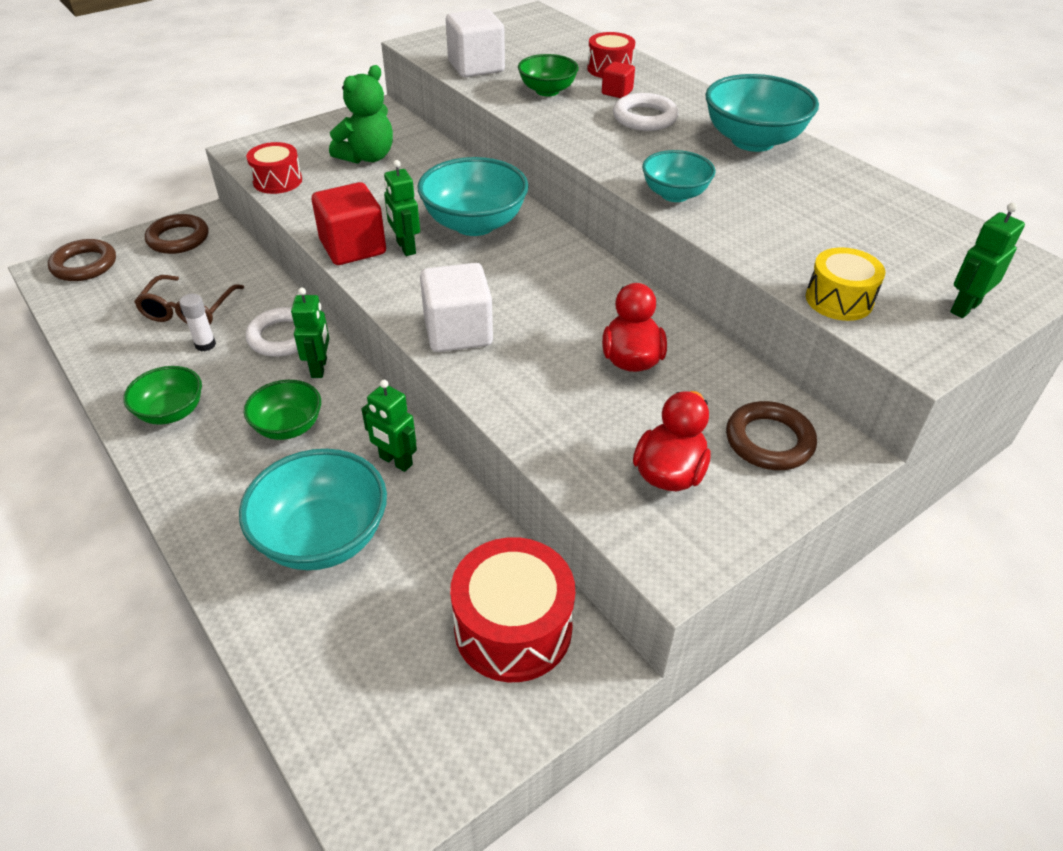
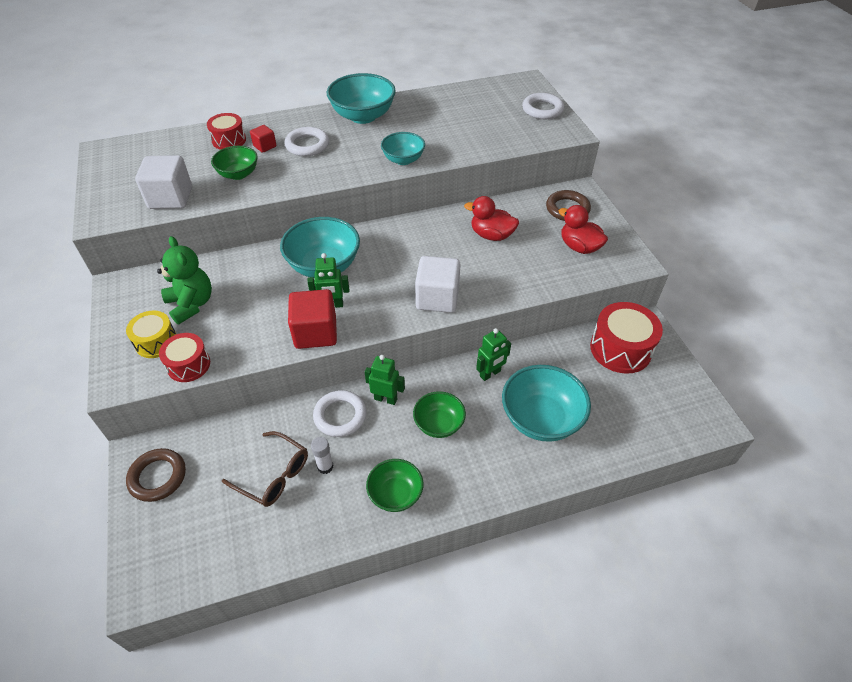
camera: 70 degrees left, 5 degrees up
brown ring [48,239,116,281] -> none
yellow drum [806,247,885,321] -> yellow drum moved to [126,311,176,358]
green robot [950,203,1025,318] -> white ring [522,93,564,119]

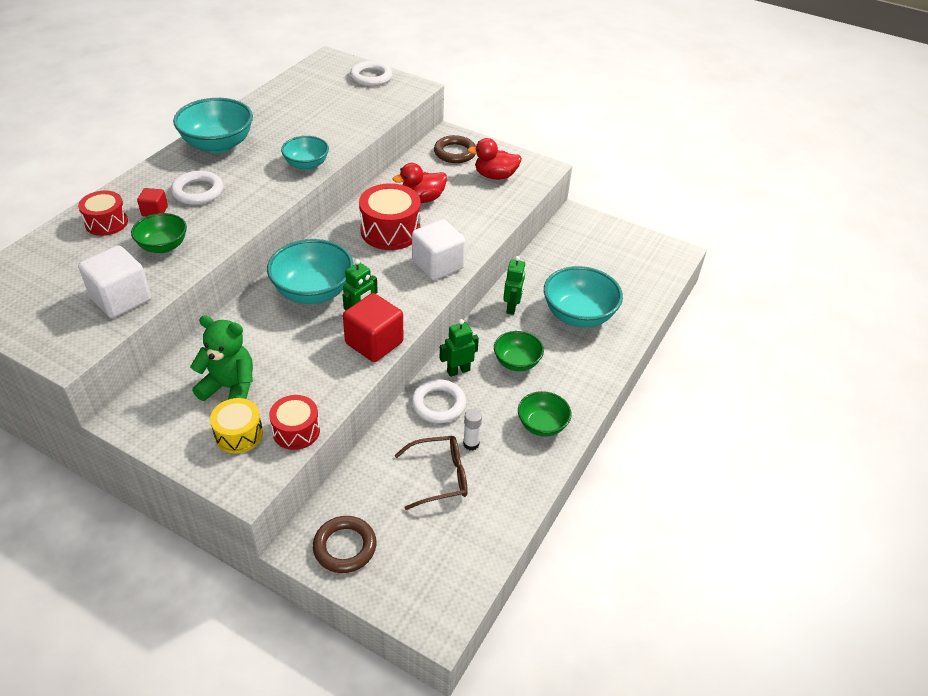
camera: 45 degrees left, 5 degrees down
red drum [590,302,663,374] -> red drum moved to [359,183,421,250]

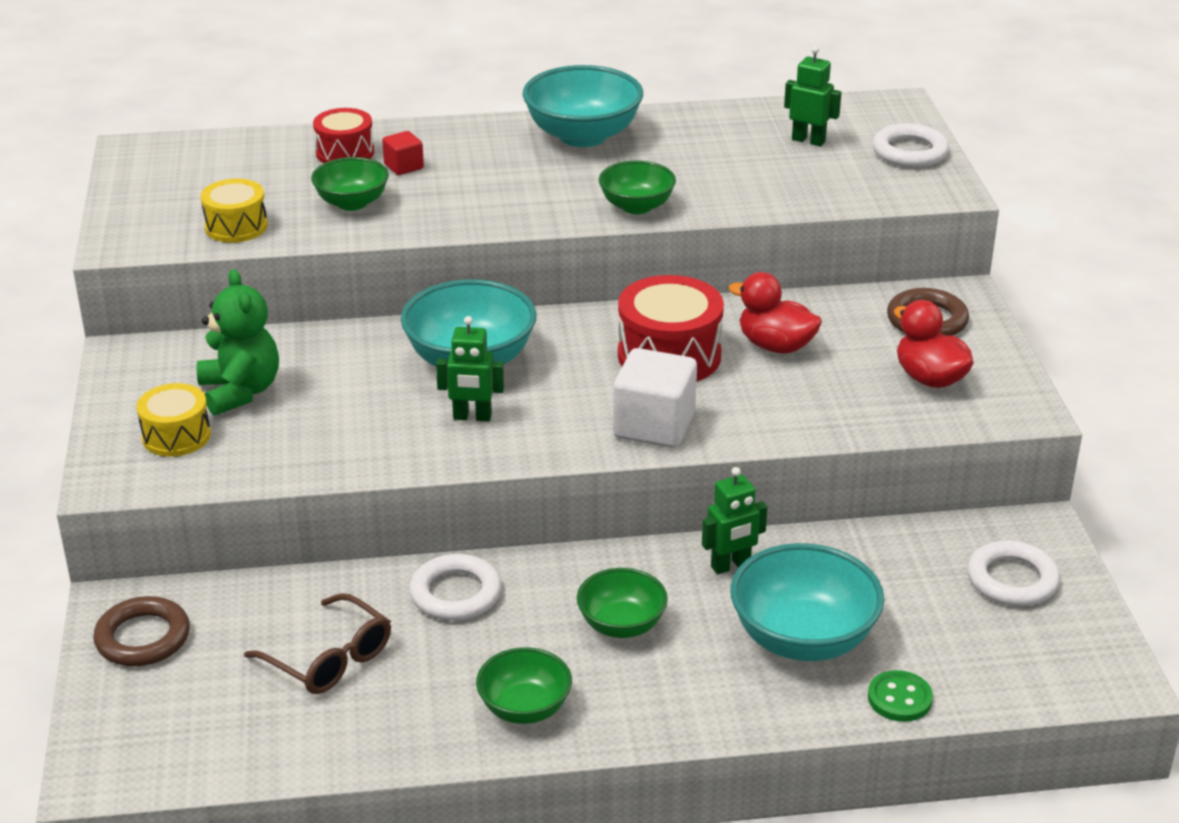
camera: 55 degrees right, 10 degrees down
white cube [78,245,151,318] -> yellow drum [201,179,268,243]
white ring [171,171,224,205] -> white ring moved to [967,540,1060,606]
red drum [269,395,320,450] -> none
turquoise bowl [281,136,329,170] -> green bowl [599,160,676,214]
red cube [343,293,403,362] -> none
green robot [440,319,479,377] -> green robot moved to [784,46,841,147]
white glue stick [463,409,482,450] -> none
none -> green button [868,670,933,722]

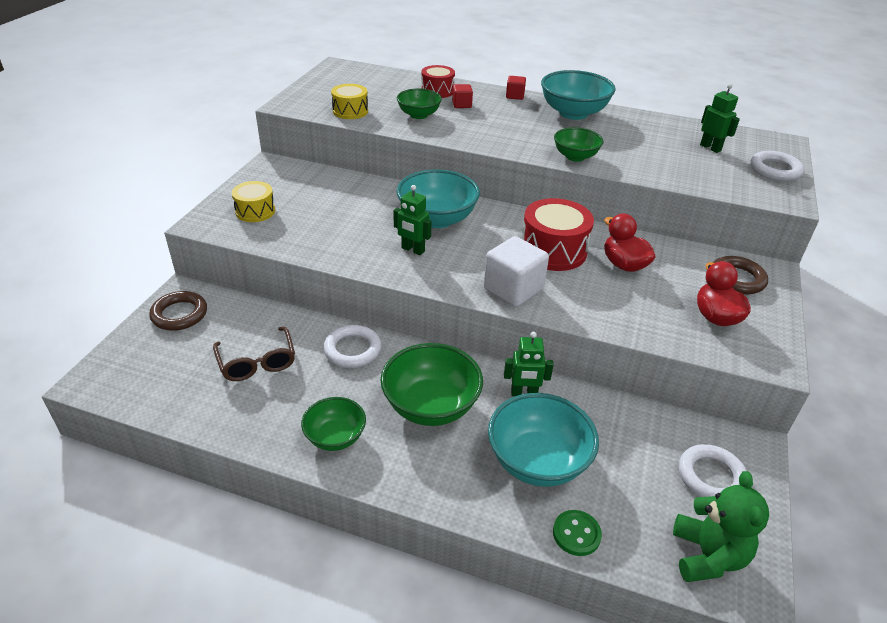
camera: 25 degrees right, 5 degrees up
green teddy bear [197,269,279,416] -> green teddy bear moved to [673,471,769,582]
green bowl [577,568,668,638] -> green bowl [381,343,483,426], size x1.66
none -> red cube [506,76,526,100]

